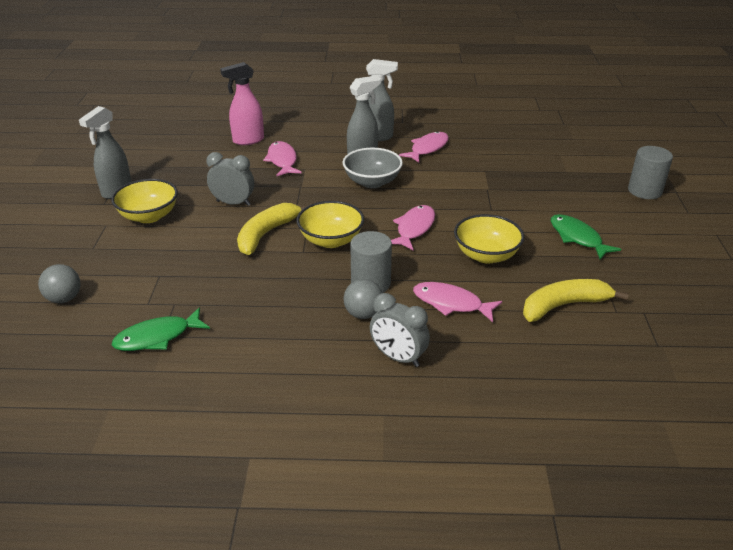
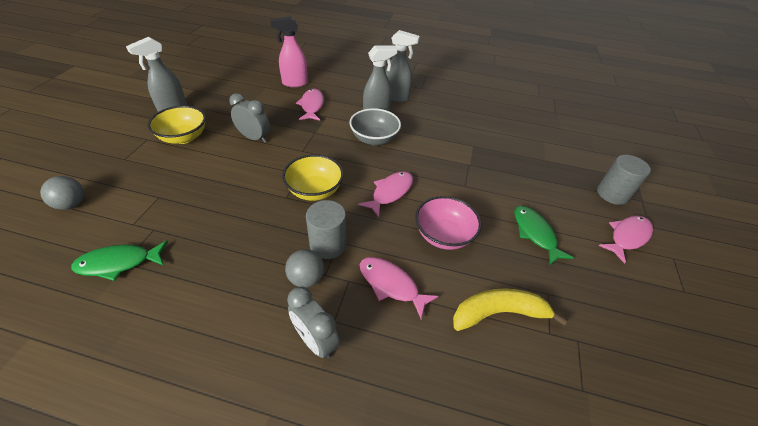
camera: 10 degrees right, 10 degrees up
yellow banana [237,203,309,255] -> none
pink fish [399,131,449,163] -> pink fish moved to [599,216,653,264]
yellow bowl [454,214,524,264] -> pink bowl [415,196,482,250]

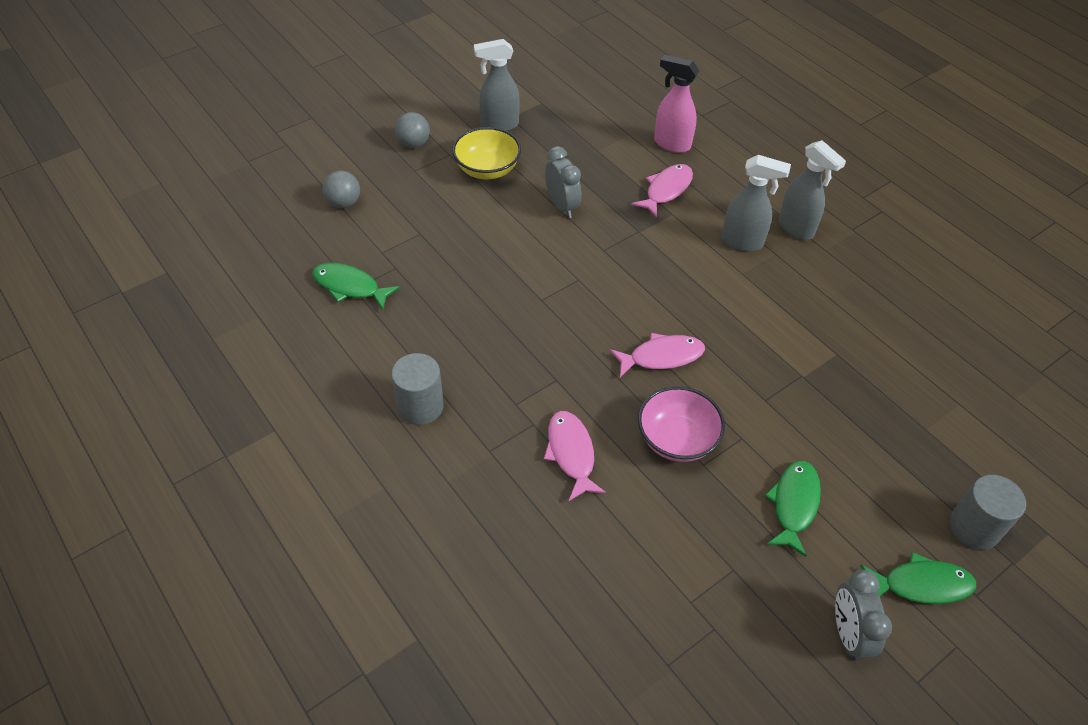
camera: 40 degrees right, 5 degrees up
yellow bowl [282,155,344,201] -> none
grey ball [285,249,324,288] -> grey ball moved to [395,112,430,148]
grey clock [287,287,340,358] -> grey clock moved to [835,570,892,661]
grey cylinder [306,200,346,259] -> grey cylinder moved to [391,353,444,425]
grey bowl [349,108,401,145] -> none
yellow banana [453,288,568,331] -> none
pink fish [599,216,653,264] -> green fish [860,552,976,604]

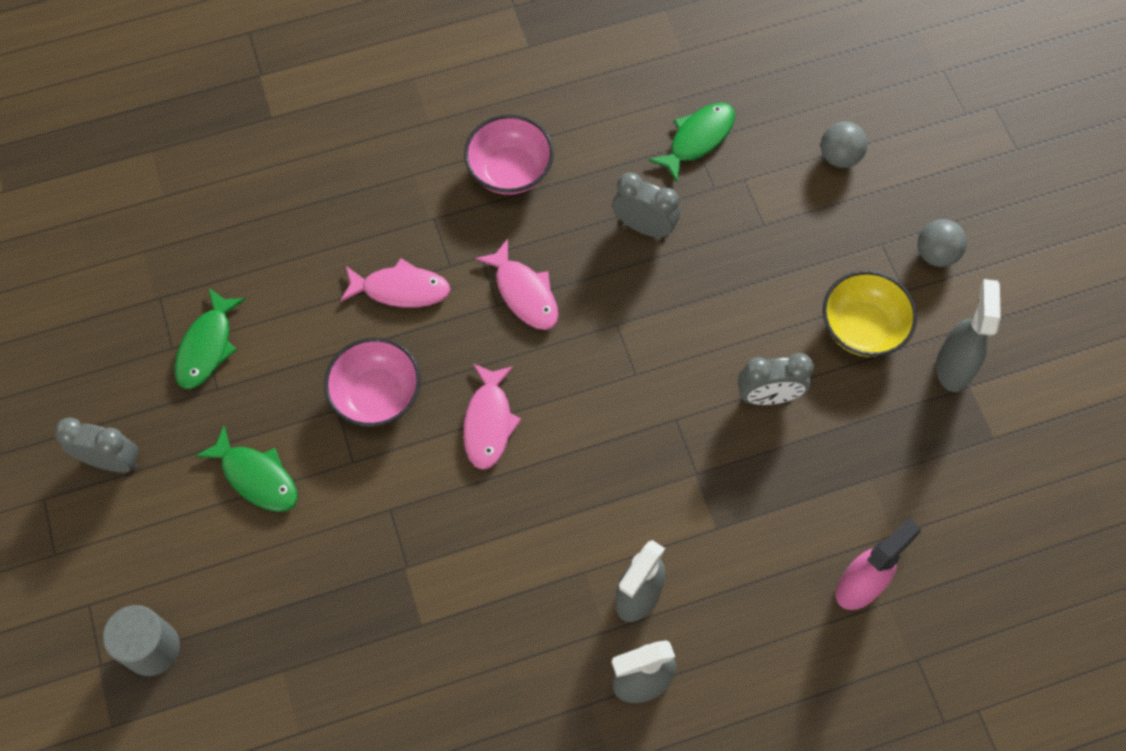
camera: 110 degrees right, 15 degrees up
grey cylinder [391,353,444,425] -> pink bowl [464,115,554,195]
pink fish [631,164,693,218] -> pink fish moved to [475,239,559,330]
green fish [860,552,976,604] -> green fish moved to [174,288,246,389]
none -> grey clock [613,172,680,238]

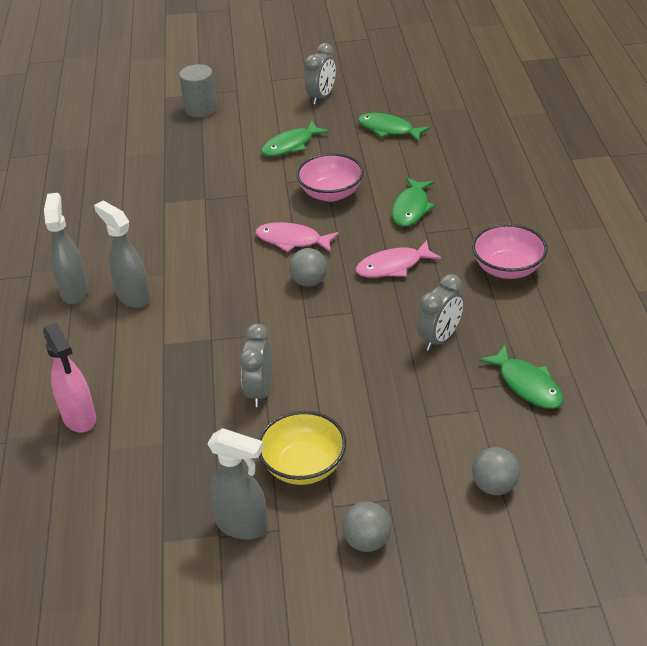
camera: 105 degrees right, 25 degrees down
pink fish [340,258,450,308] -> green fish [392,178,435,227]
none -> grey ball [289,248,327,287]

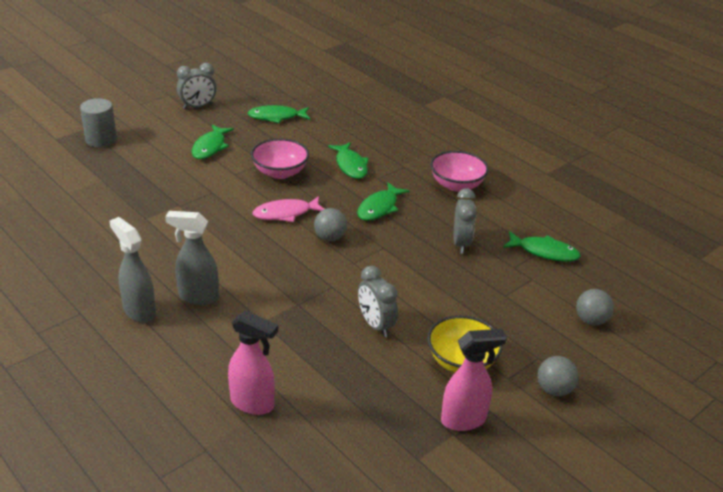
camera: 40 degrees left, 5 degrees down
grey spray bottle [207,428,268,539] -> pink spray bottle [441,329,507,431]
grey clock [305,43,336,105] -> grey clock turned 75 degrees clockwise [177,63,217,109]
pink fish [355,240,441,278] -> green fish [357,182,409,221]

